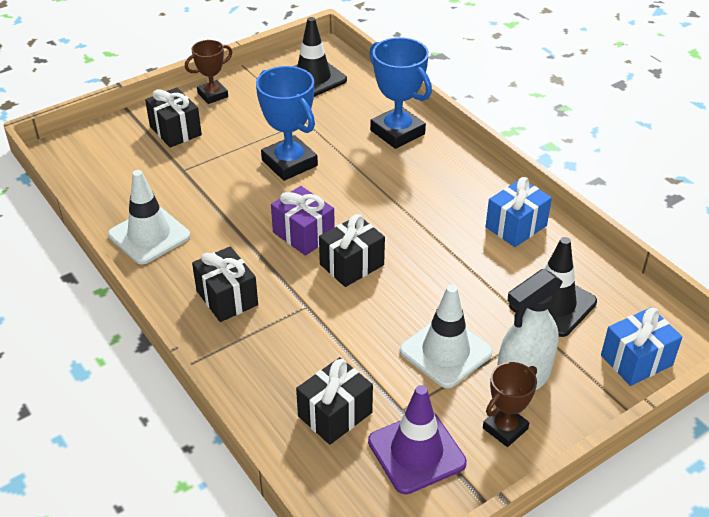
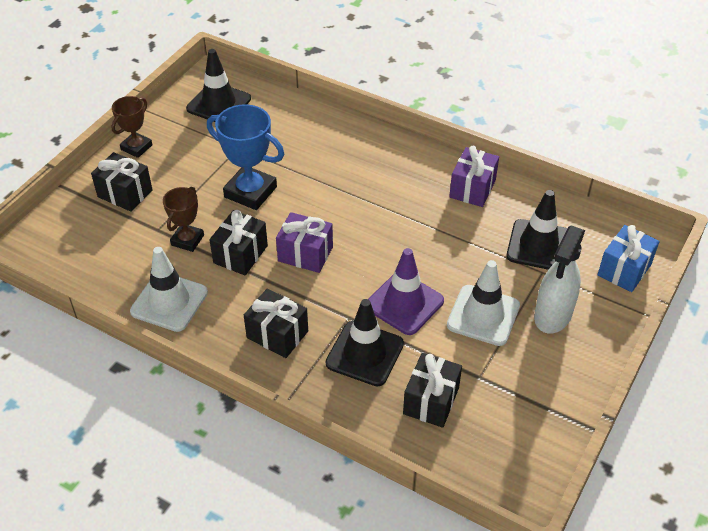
camera: 25 degrees left, 5 degrees up
black gift [319,214,385,287] -> black gift moved to [210,210,268,275]
purple traffic cone [368,385,467,494] -> purple traffic cone moved to [368,248,444,335]
blue trophy [369,37,432,149] -> none
brown trophy [483,362,537,447] -> brown trophy moved to [163,187,204,252]
blue gift [486,177,552,247] -> purple gift [449,146,499,207]
none -> black traffic cone [326,299,404,386]

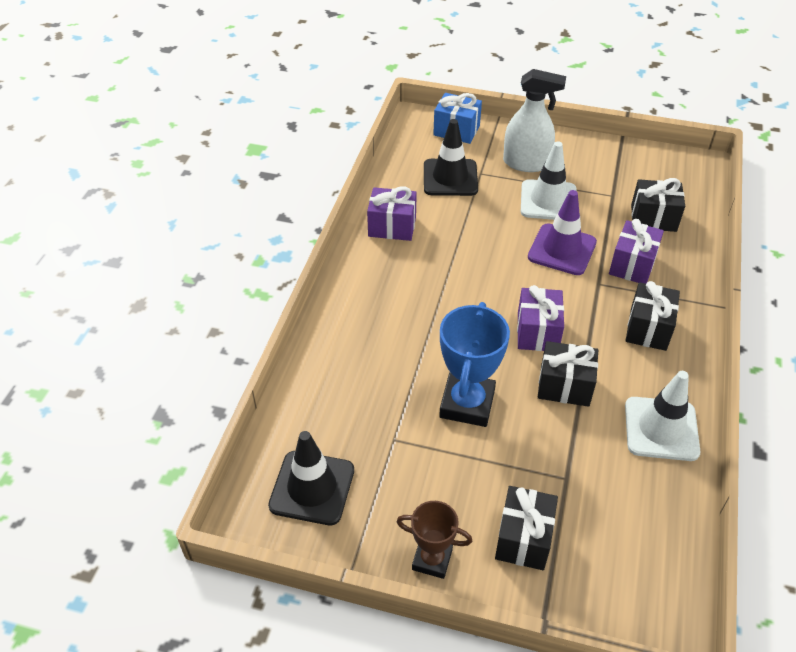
camera: 105 degrees left, 0 degrees up
brown trophy [163,187,204,252] -> none
black traffic cone [326,299,404,386] -> purple gift [609,219,664,284]

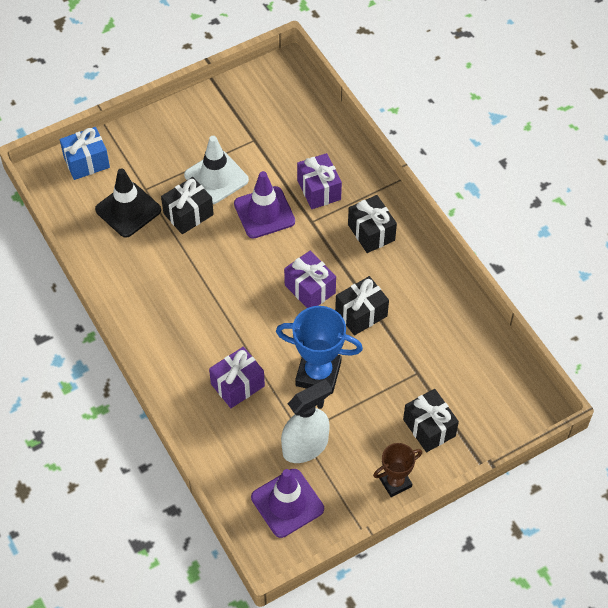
camera: 45 degrees left, 10 degrees up
black traffic cone [268,431,354,525] -> purple traffic cone [251,469,324,538]
purple gift [367,186,417,241] -> purple gift moved to [209,347,265,408]
blue trophy [439,302,510,427] -> blue trophy turned 45 degrees counterclockwise [276,306,363,394]
white spray bottle [503,69,566,172] -> white spray bottle moved to [281,379,332,463]
white traffic cone [625,371,701,461] -> none
black gift [631,178,685,232] -> black gift moved to [161,177,214,234]

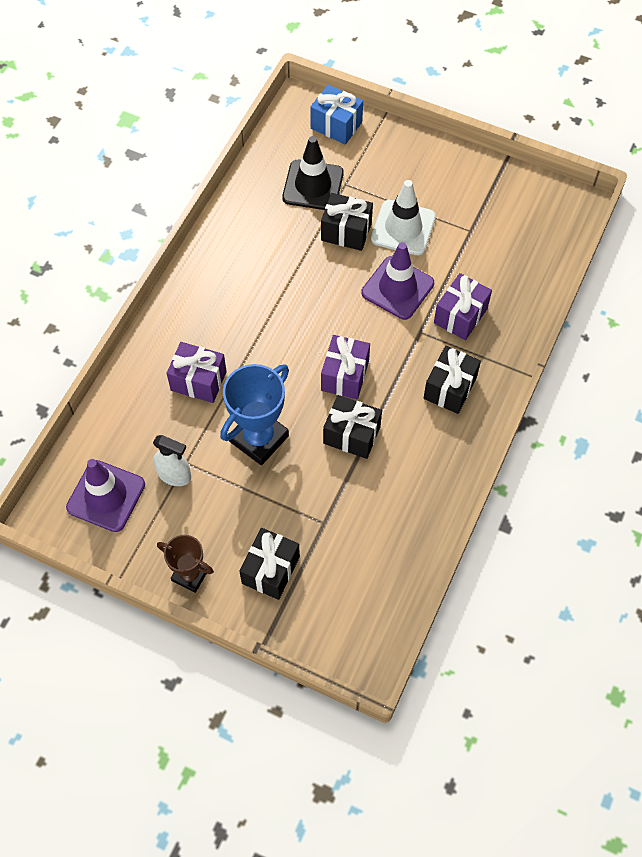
camera: 55 degrees right, 5 degrees up
blue trophy [276,306,363,394] -> blue trophy turned 60 degrees clockwise [220,364,289,465]
white spray bottle [281,379,332,463] -> white spray bottle [153,435,191,486], size x0.65

